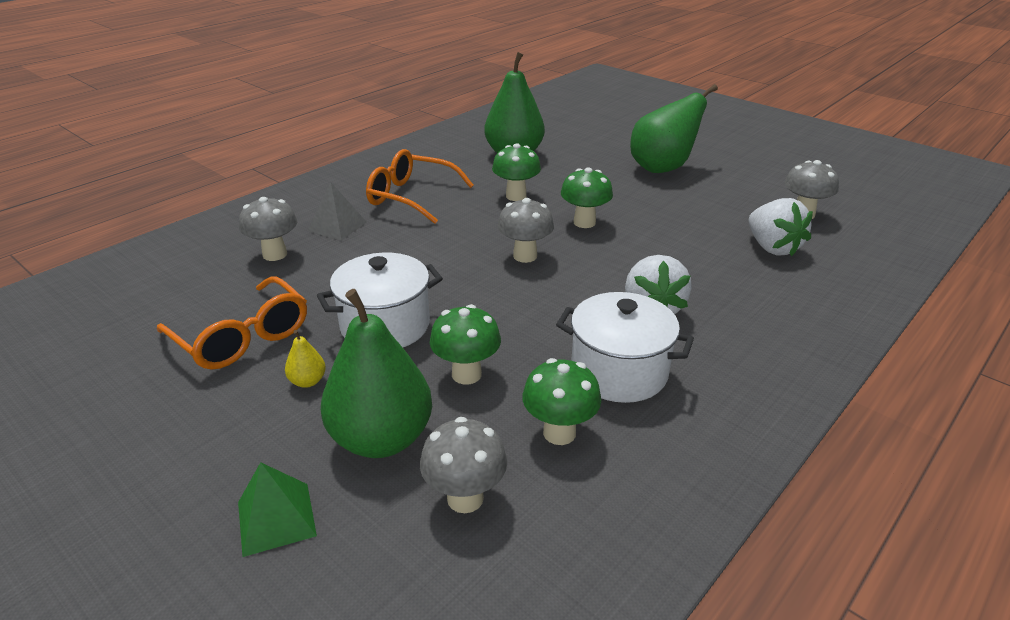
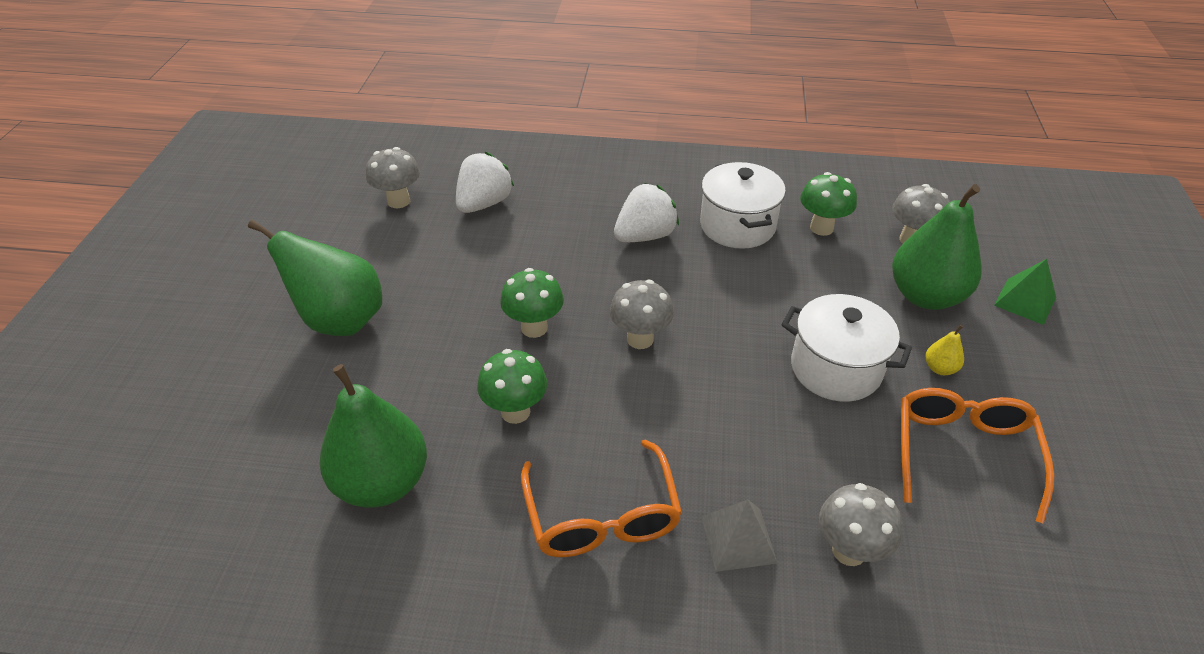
camera: 125 degrees left, 10 degrees up
green mushroom [430,304,501,384] -> none

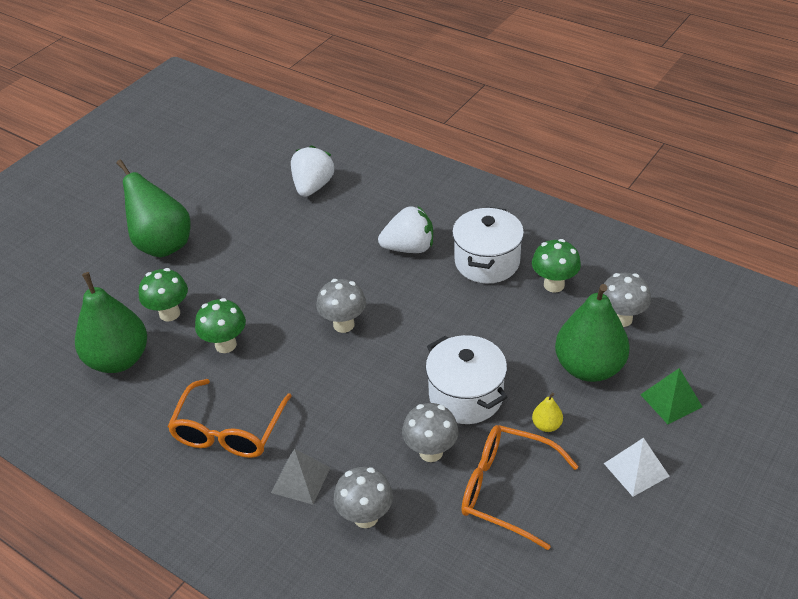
camera: 30 degrees right, 0 degrees up
grey mushroom [366,147,420,208] -> grey mushroom moved to [402,403,459,462]
white strawberry [456,152,514,213] -> white strawberry turned 45 degrees counterclockwise [291,145,334,197]
green mushroom [500,268,564,338] -> green mushroom moved to [139,268,188,322]
orange glasses [901,388,1054,524] -> orange glasses turned 105 degrees counterclockwise [461,425,579,550]
none -> white pyramid [604,438,670,497]

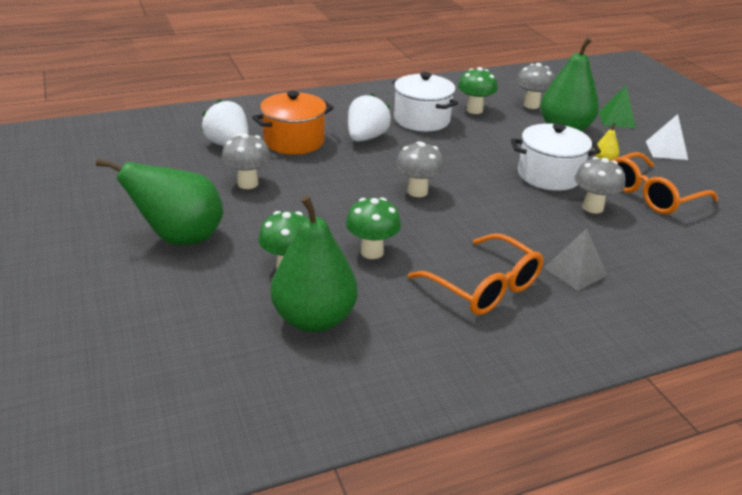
camera: 60 degrees left, 10 degrees down
grey mushroom [333,467,393,528] -> grey mushroom moved to [221,134,271,189]
none -> orange pot [252,91,334,155]

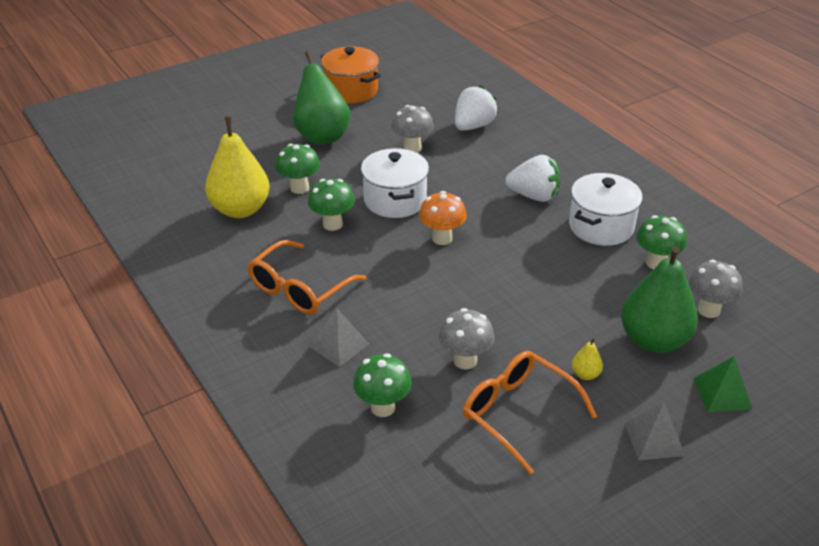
camera: 80 degrees right, 5 degrees up
orange pot [252,91,334,155] -> orange pot moved to [321,46,381,103]
green pear [271,196,357,332] -> yellow pear [205,116,270,218]
grey mushroom [396,141,444,197] -> orange mushroom [419,191,467,245]
white pot [511,123,601,191] -> white pot moved to [361,148,429,218]
white pyramid [646,114,688,160] -> grey pyramid [624,402,685,461]
none -> green mushroom [353,353,412,417]

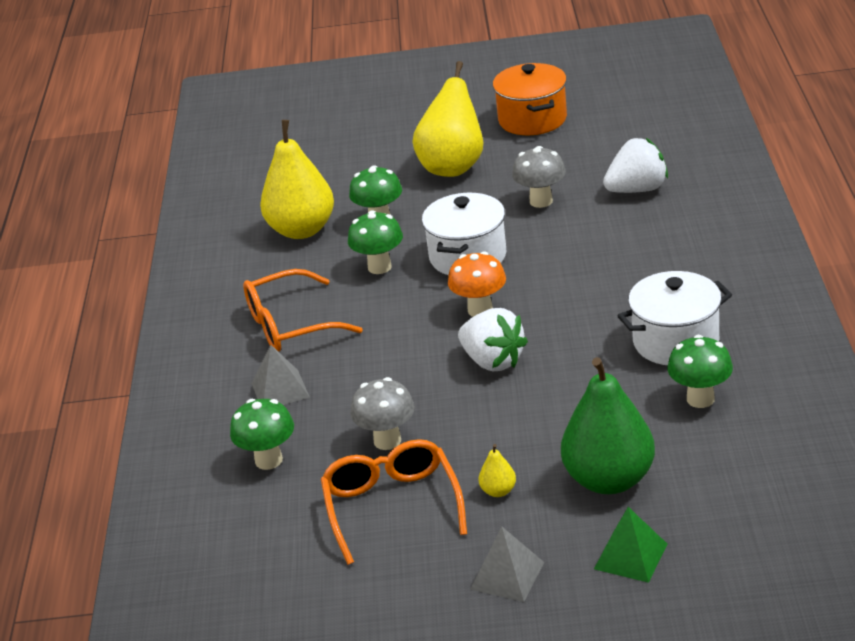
camera: 35 degrees right, 5 degrees down
green pear [293,51,350,144] -> yellow pear [412,61,483,177]
white strawberry [505,155,560,202] -> white strawberry moved to [458,308,528,371]
grey mushroom [689,260,743,318] -> none

